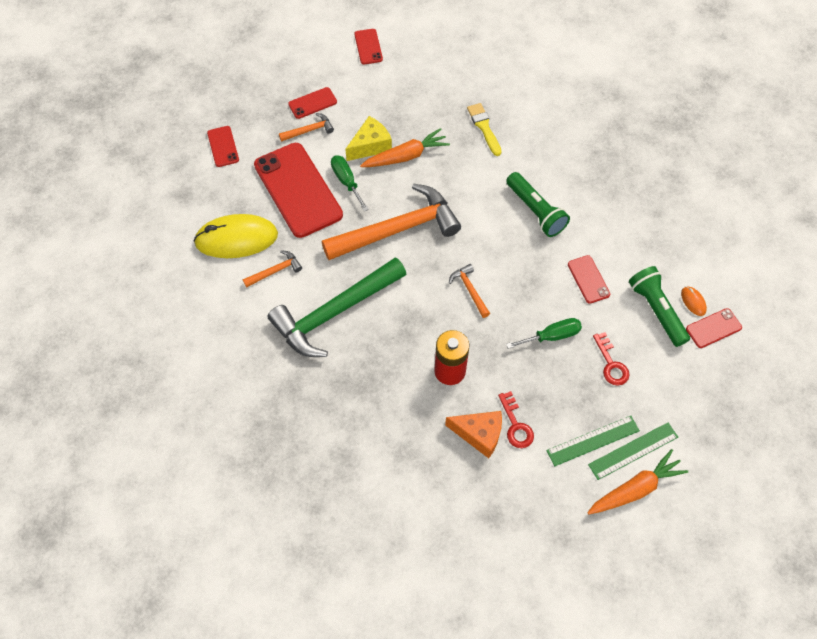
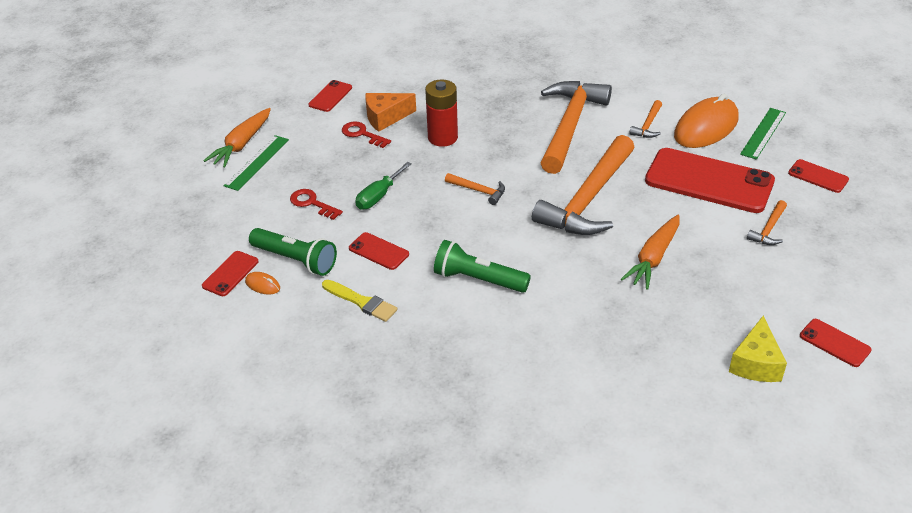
camera: 145 degrees right, 20 degrees down
yellow mouse [193,214,278,258] -> orange mouse [674,94,739,148]
green hammer [268,257,406,357] -> orange hammer [541,81,612,174]
red phone [288,87,337,119] -> red phone moved to [308,80,352,112]
green screwdriver [331,155,369,211] -> none
yellow cheese [345,116,392,161] -> yellow cheese moved to [729,315,787,382]
yellow brush [467,103,502,156] -> yellow brush moved to [322,280,397,322]
green ruler [547,416,640,466] -> green ruler moved to [740,108,786,160]

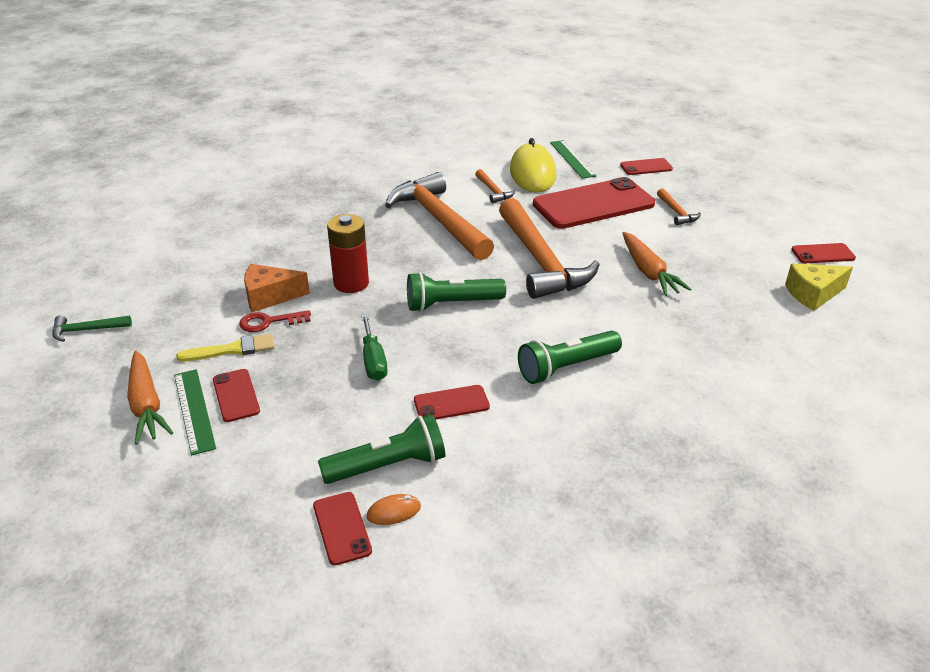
camera: 50 degrees left, 5 degrees down
red key [290,189,343,220] -> none
red phone [308,80,352,112] -> red phone moved to [213,369,260,422]
yellow brush [322,280,397,322] -> yellow brush moved to [176,334,275,361]
orange cheese [365,93,416,132] -> orange cheese turned 60 degrees clockwise [244,264,310,312]
orange hammer [445,173,505,205] -> green flashlight [407,272,506,312]
orange mouse [674,94,739,148] -> yellow mouse [510,138,557,192]
yellow cheese [729,315,787,382] -> yellow cheese turned 105 degrees clockwise [785,264,853,311]
none -> green hammer [52,315,132,342]

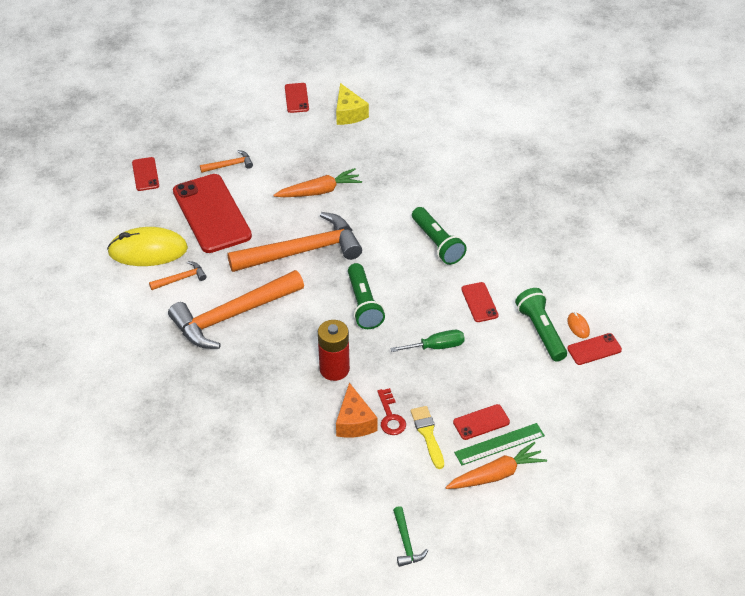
camera: 90 degrees left, 10 degrees up
green ruler [550,140,597,179] -> none

